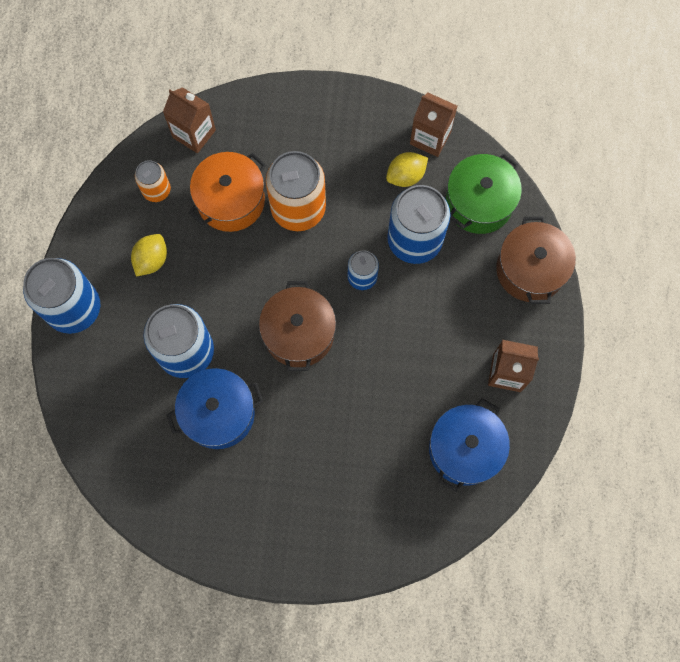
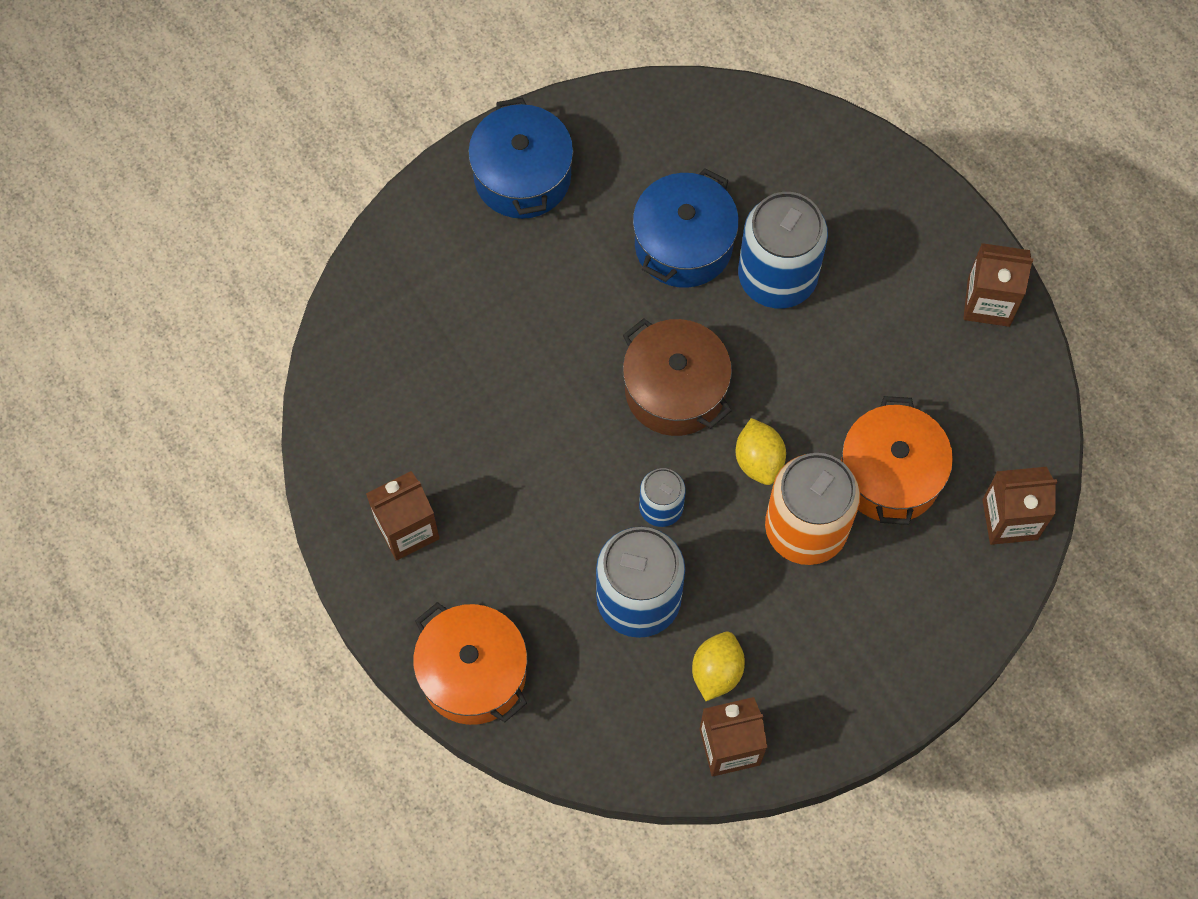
camera: 140 degrees right, 5 degrees down
blue can [23,258,100,334] -> none
yellow lemon [131,234,167,277] -> yellow lemon moved to [736,418,786,485]
orange can [135,160,171,202] -> none
blue pot [429,399,510,492] -> blue pot moved to [468,98,573,219]
green pot [446,154,522,234] -> none
brown pot [496,216,576,304] -> orange pot [413,602,527,725]
none -> brown carton [963,243,1033,327]

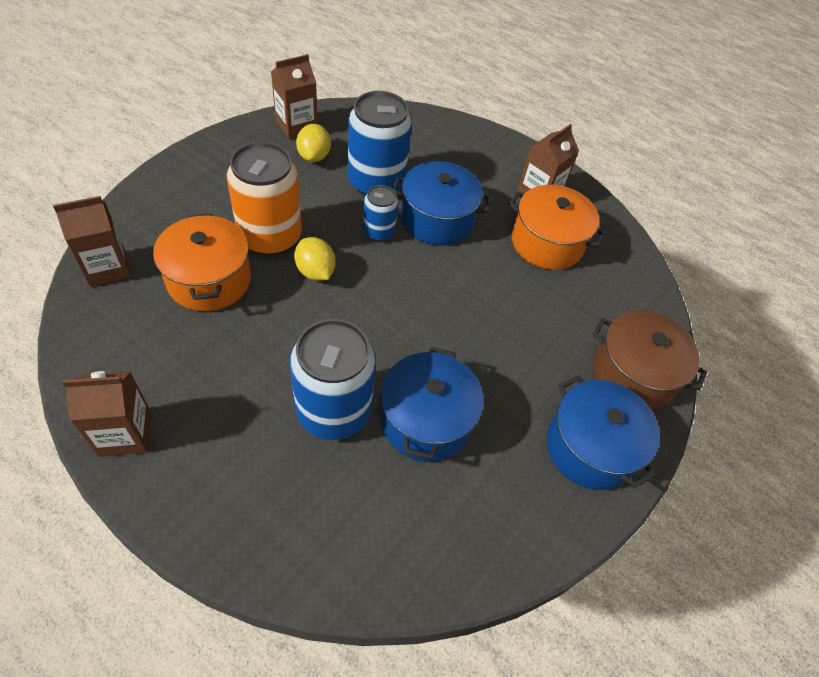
camera: 155 degrees right, 15 degrees down
orange pot [413,602,527,725] -> orange pot moved to [508,185,606,270]
brown pot [623,318,732,436] -> brown pot moved to [592,310,707,410]
none -> blue pot [392,161,491,246]

